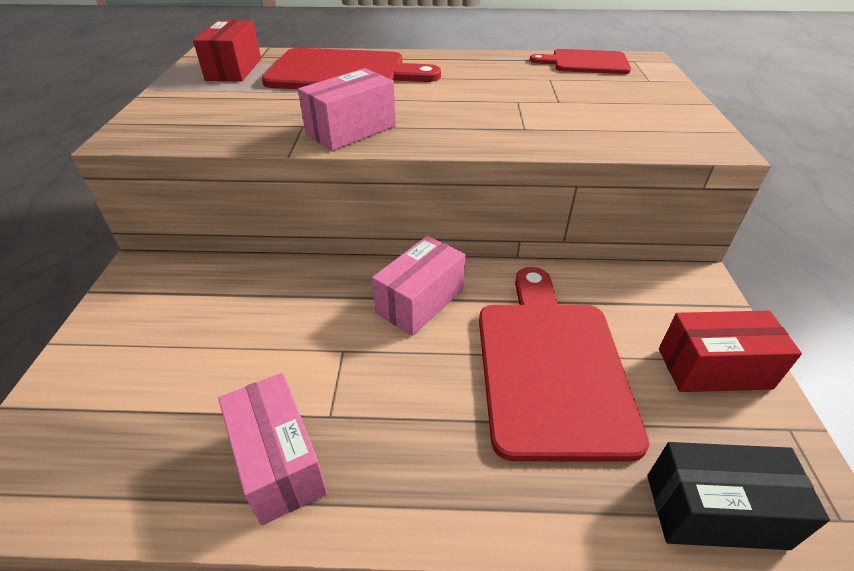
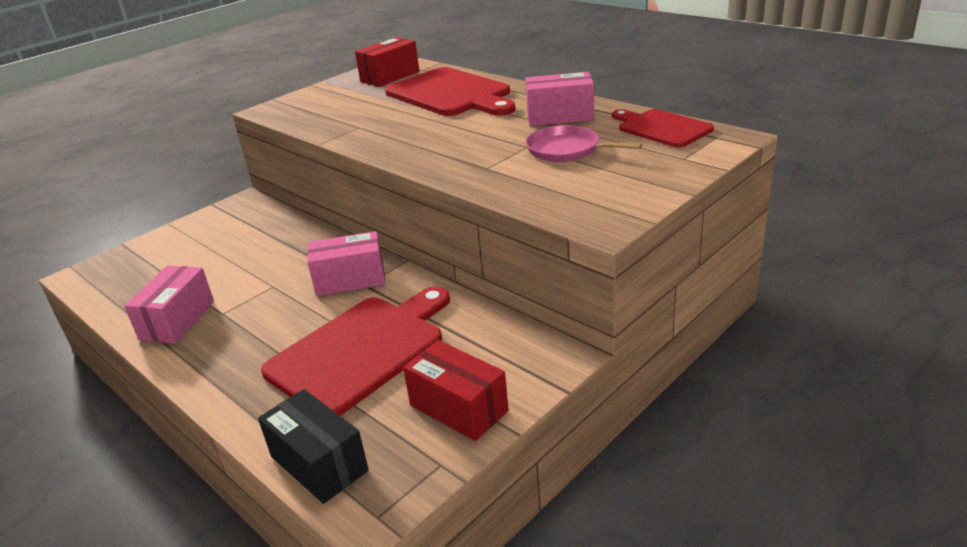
camera: 45 degrees right, 10 degrees down
pink box [298,68,396,151] -> pink box moved to [525,72,594,126]
none -> pink pan [526,125,642,162]

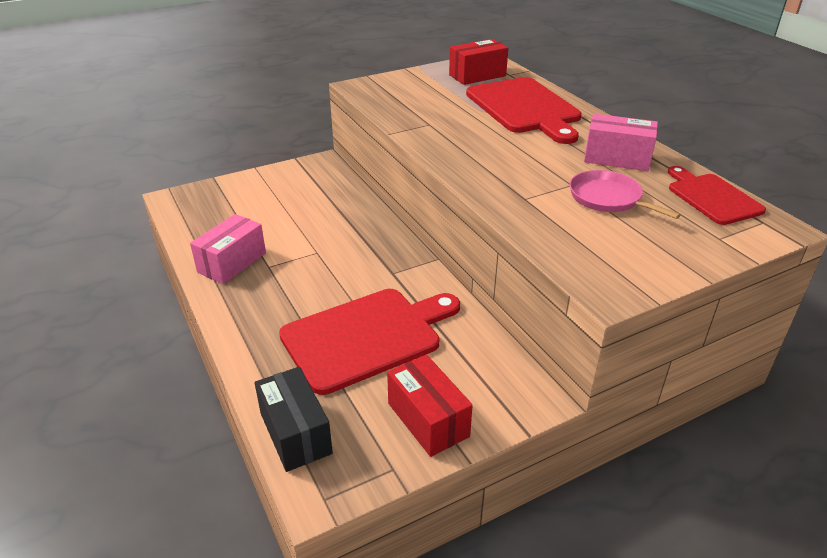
camera: 15 degrees right, 5 degrees up
pink box [308,231,385,296] -> none

